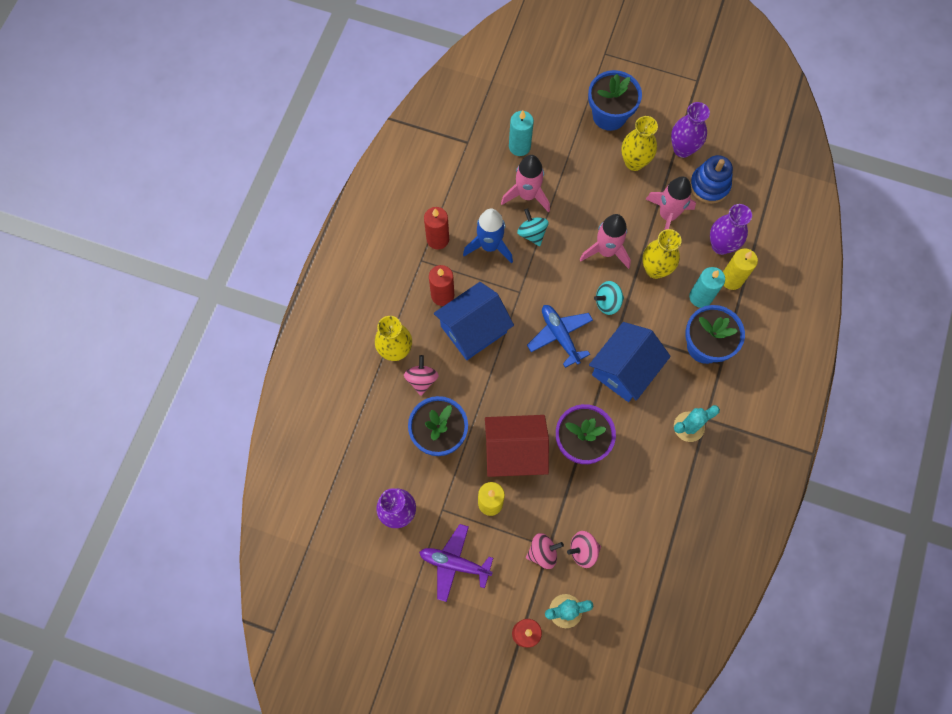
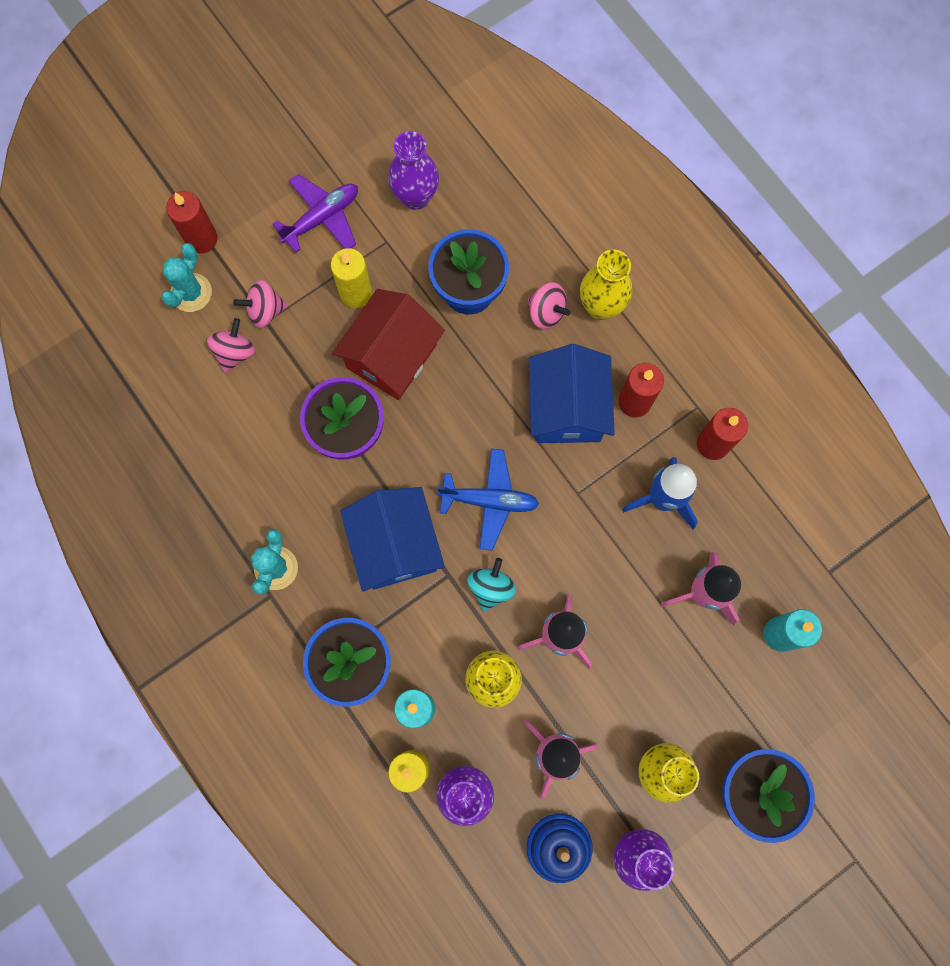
camera: 125 degrees right, 5 degrees up
turquoise spinning top [517,208,548,246] -> none
pink spinning top [526,533,564,569] -> pink spinning top turned 60 degrees clockwise [233,280,288,328]

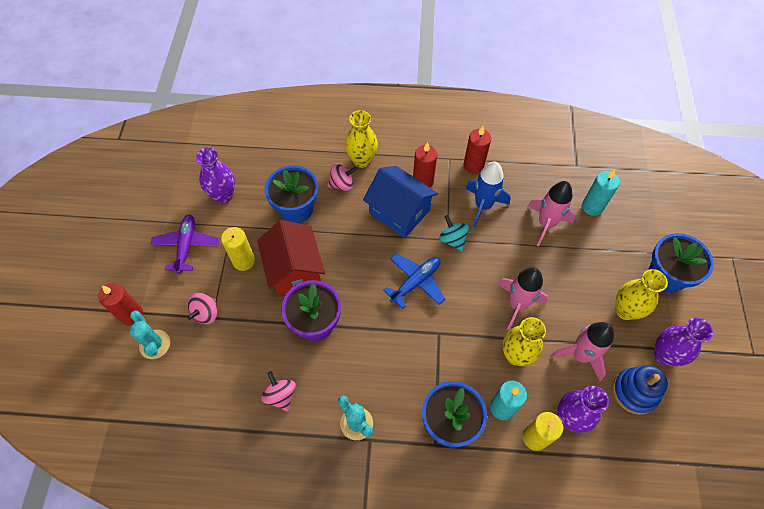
camera: 50 degrees left, 15 degrees down
pink spinning top [207,318,255,373] -> pink spinning top moved to [261,371,296,412]
blue house [340,487,445,591] -> none
turquoise spinning top [467,558,516,612] -> turquoise spinning top moved to [439,215,469,251]

